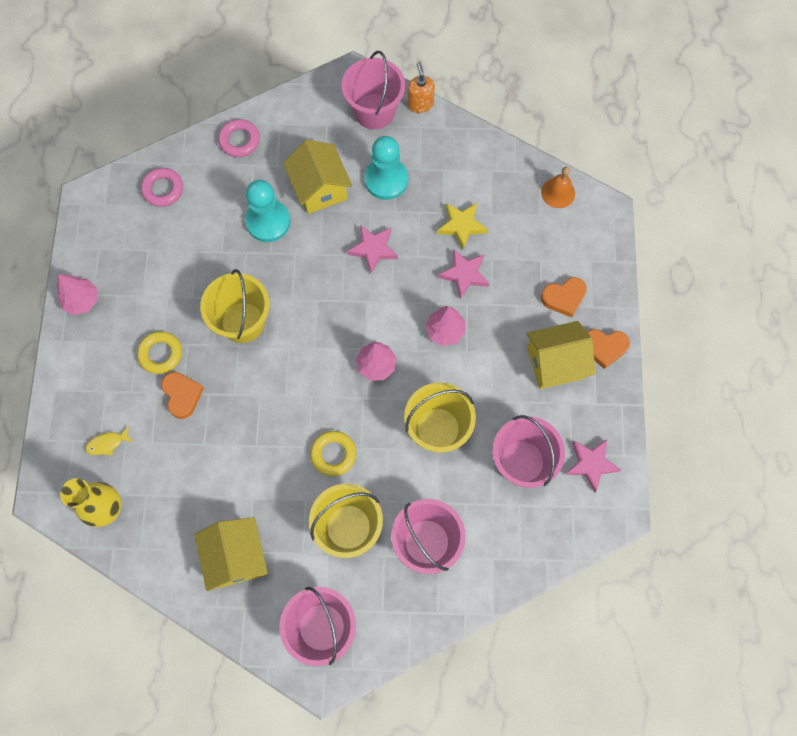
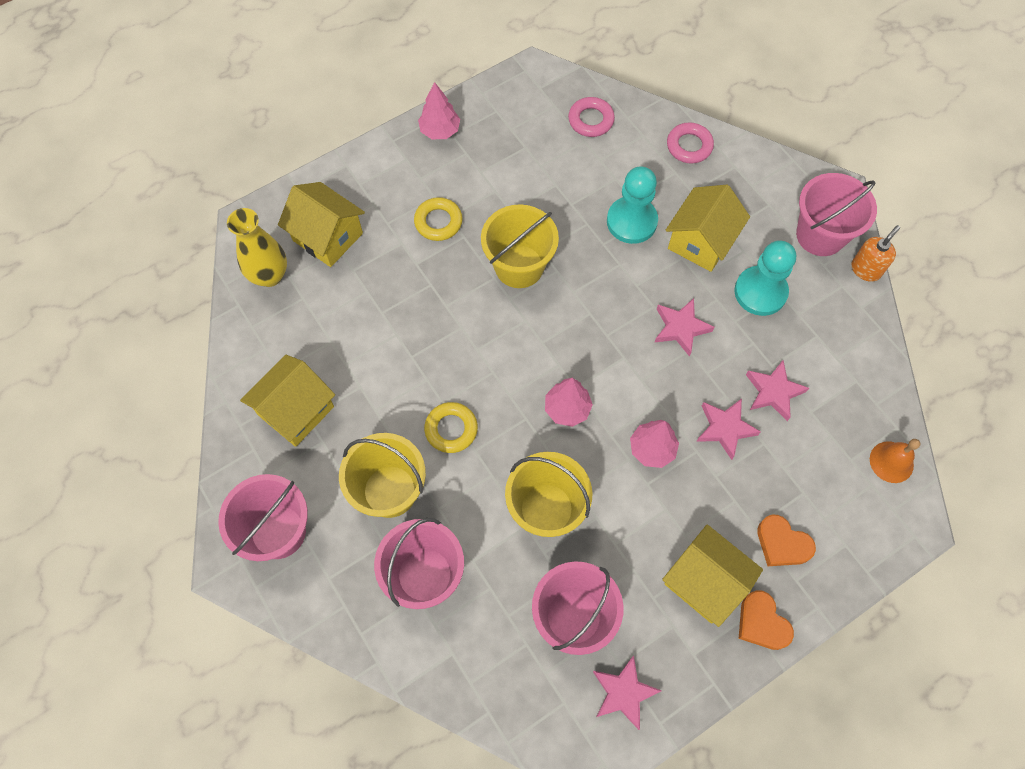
camera: 55 degrees right, 5 degrees down
yellow fish [85,427,133,456] -> yellow house [278,182,365,267]
orange heart [161,372,204,419] -> none
yellow star [437,203,488,249] -> pink star [746,360,809,421]

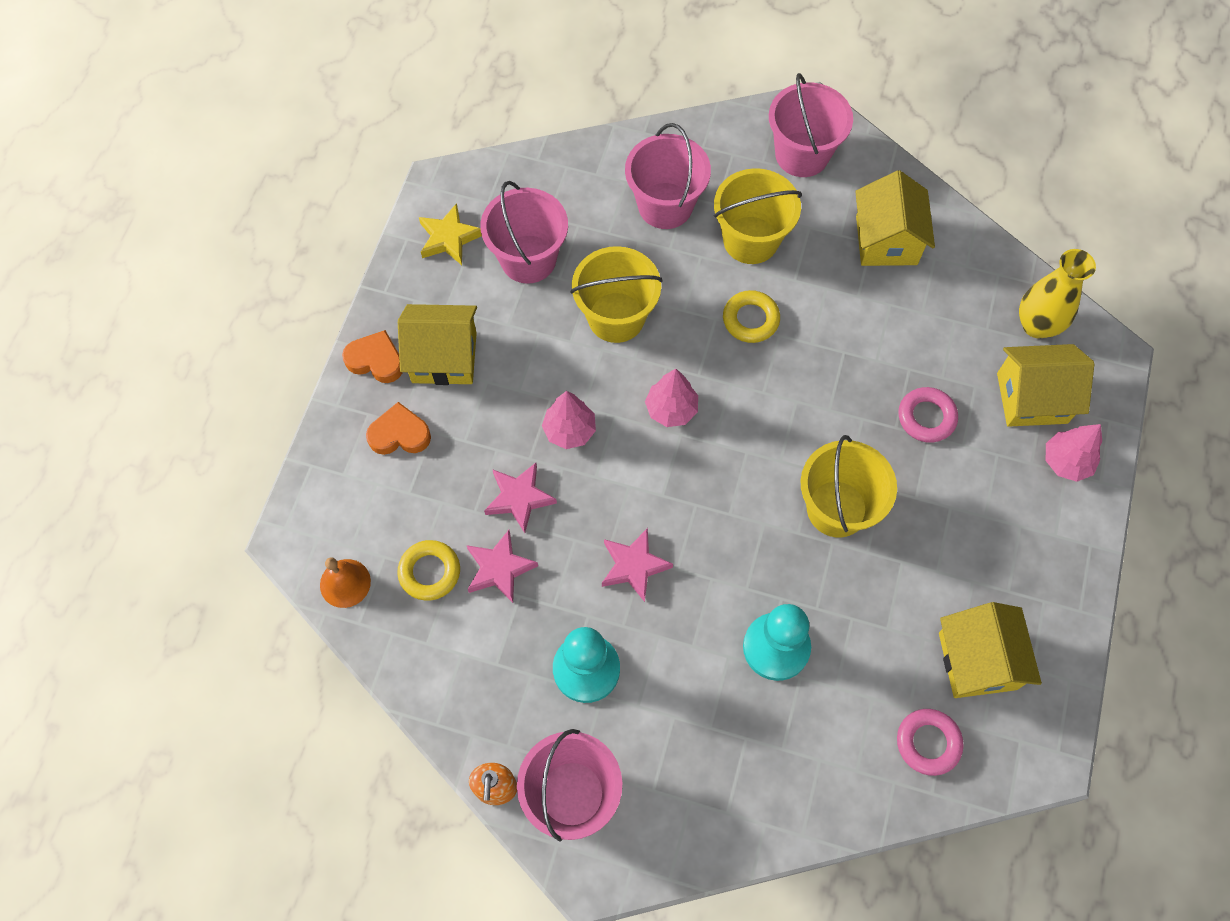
camera: 140 degrees right, 0 degrees up
yellow ring [414,197,463,241] -> yellow ring moved to [397,540,460,601]
pink tree [418,82,460,139] -> pink tree moved to [1046,424,1102,482]
pink star [593,655,662,730] -> yellow star [419,203,482,265]
yellow house [666,185,750,272] -> yellow house moved to [939,602,1042,698]
pink ring [667,123,714,164] -> pink ring moved to [898,387,958,443]

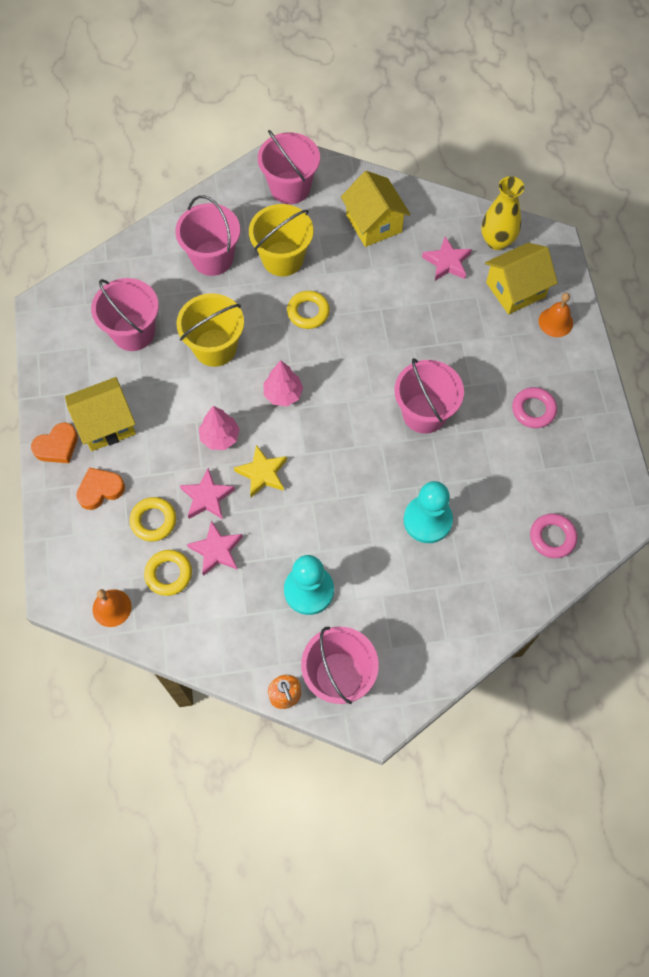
camera: 25 degrees left, 0 degrees up
orange heart [342,330,403,383] -> orange heart turned 150 degrees clockwise [31,423,78,463]
yellow star [419,203,482,265] -> yellow star moved to [234,445,287,497]
pink star [602,528,673,602] -> pink star moved to [422,237,472,281]
yellow bucket [801,435,897,538] -> pink bucket [394,358,464,434]
pink ring [898,387,958,443] -> pink ring moved to [512,387,557,428]
yellow house [939,602,1042,698] -> none
pink tree [1046,424,1102,482] -> orange bell [538,293,573,337]
none -> yellow ring [129,497,176,541]

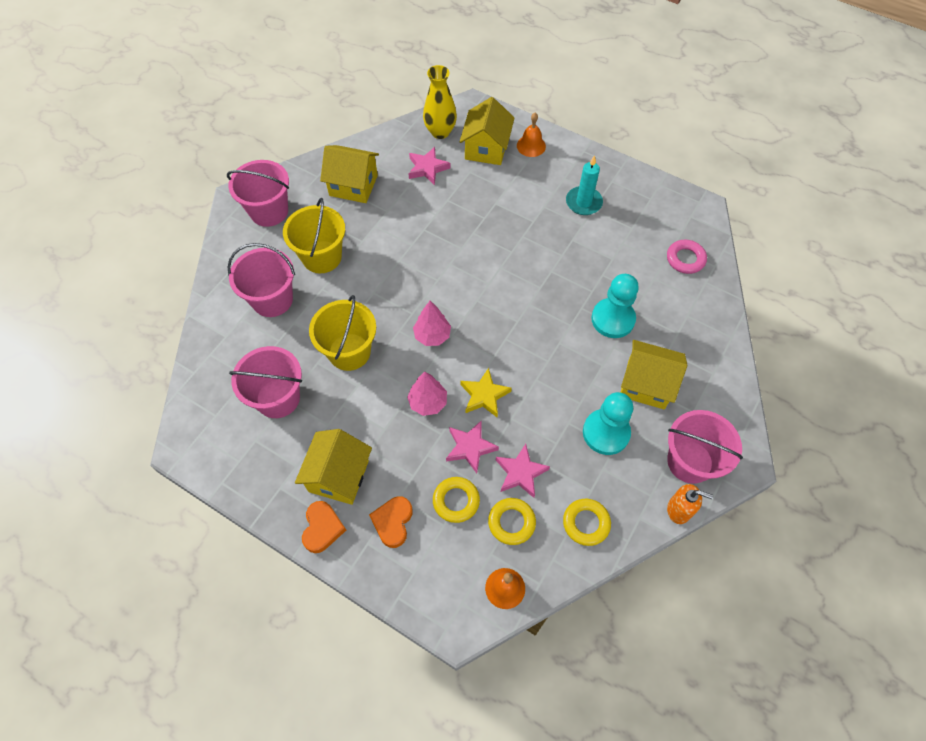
camera: 50 degrees left, 5 degrees down
yellow ring [287,291,330,329] -> yellow ring moved to [563,499,611,546]
pink bucket [394,358,464,434] -> none
pink ring [512,387,557,428] -> turquoise candle [566,155,603,215]
none -> yellow house [620,340,687,409]

